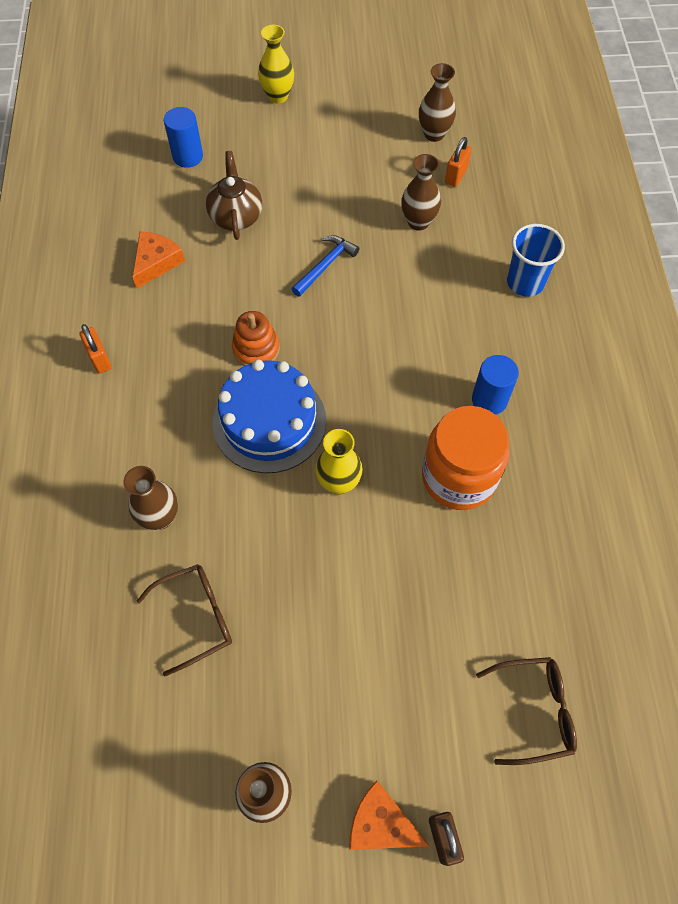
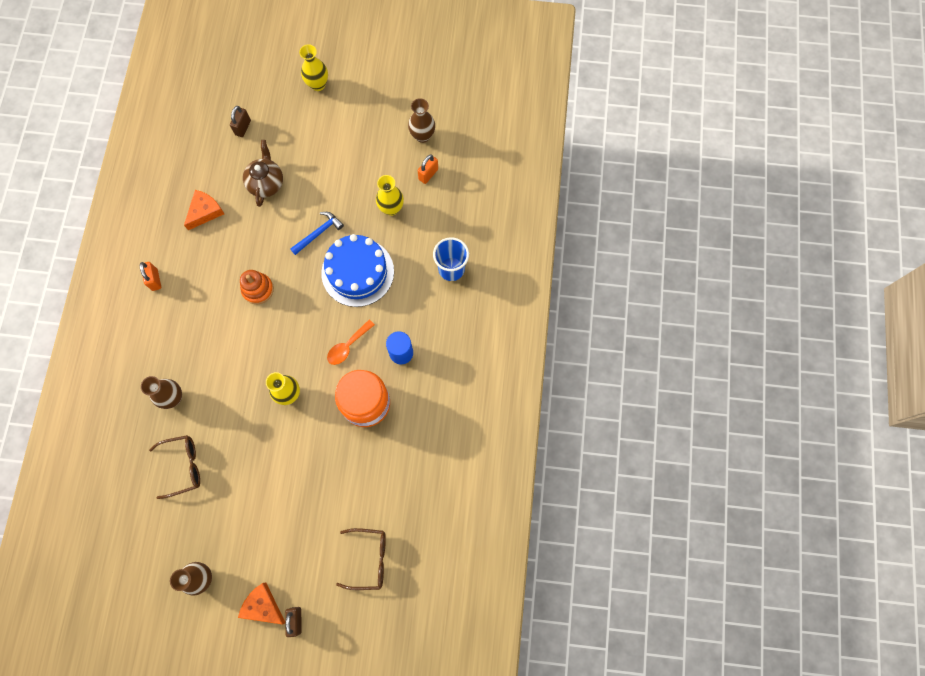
camera: 10 degrees right, 10 degrees up
blue cylinder [164,107,203,168] -> brown padlock [230,106,251,137]
blue cake [213,359,326,473] -> blue cake moved to [321,234,394,307]
brown vase [401,154,441,231] -> yellow vase [376,175,404,216]
none -> orange spoon [327,320,375,365]

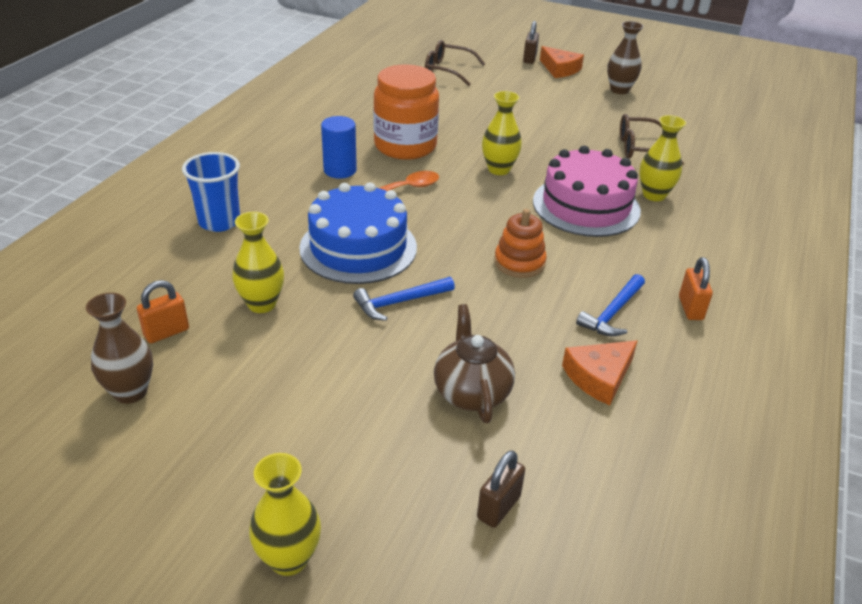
camera: 165 degrees left, 35 degrees down
brown vase [141,376,182,409] -> yellow vase [639,115,686,201]
brown teapot [243,140,283,207] -> brown teapot turned 150 degrees clockwise [434,304,515,423]
none -> pink cake [533,146,641,237]
none -> blue hammer [576,274,645,336]

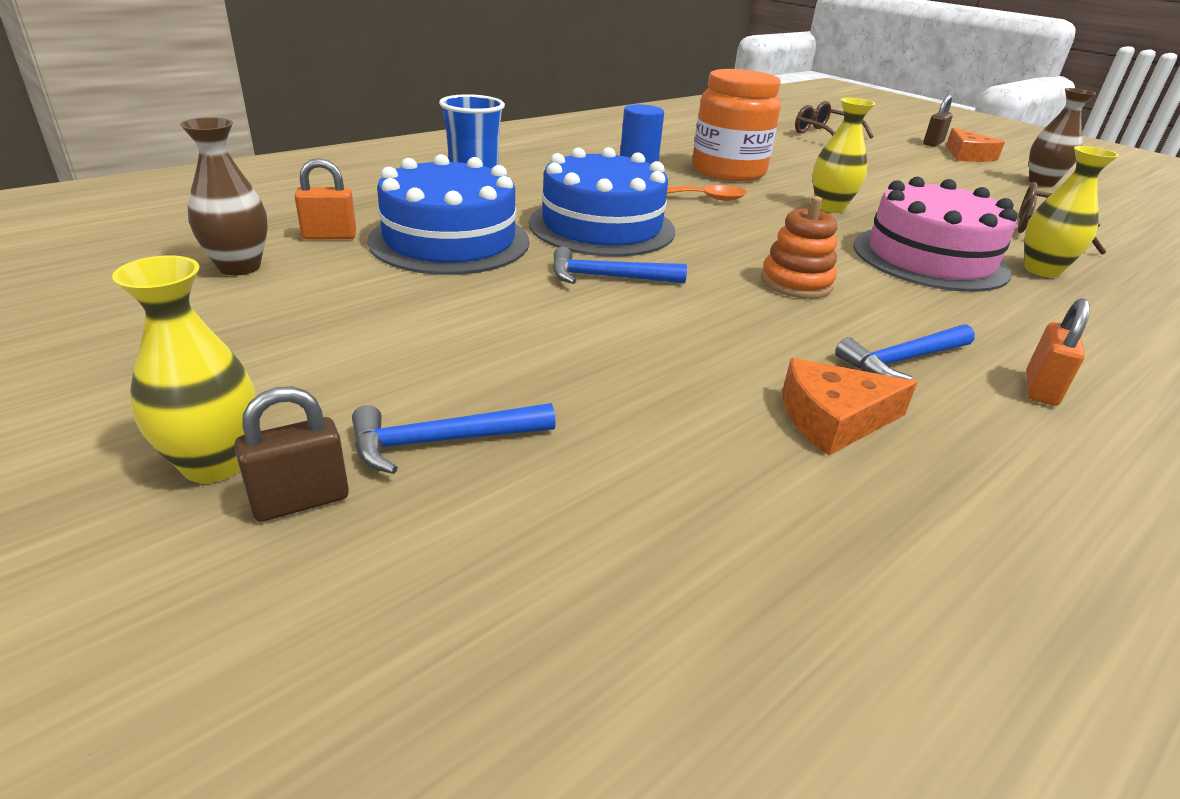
camera: 25 degrees right, 5 degrees down
yellow vase [232,212,284,313] -> blue cake [367,154,529,275]
brown teapot [434,304,515,423] -> none
brown padlock [477,450,525,528] -> brown padlock moved to [234,386,349,522]
none -> blue hammer [352,403,556,474]

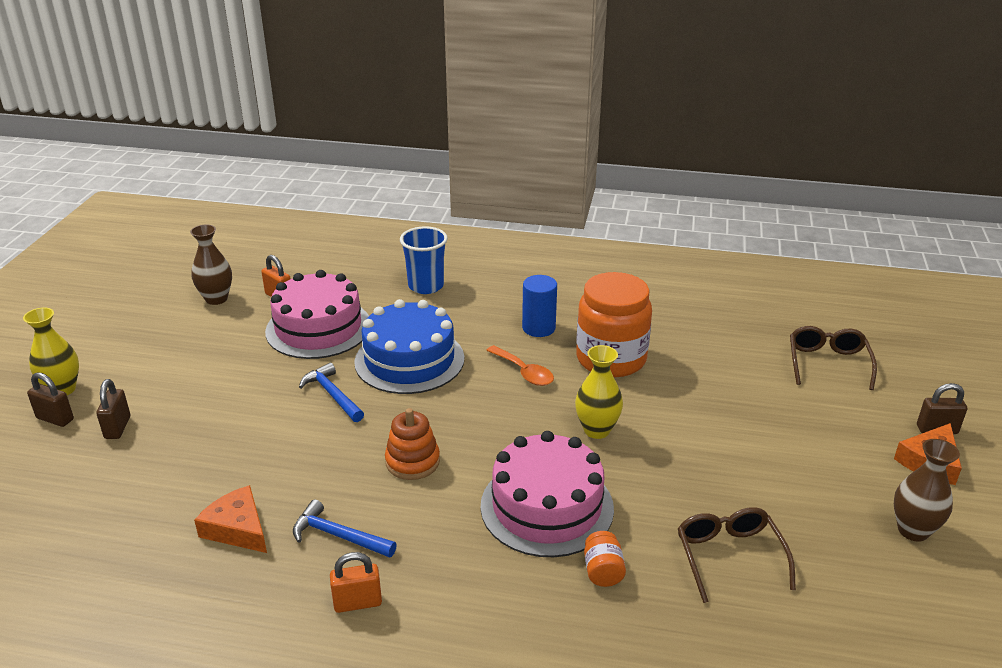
camera: 55 degrees right, 0 degrees up
blue hammer [352,403,556,474] -> brown padlock [96,379,130,439]
blue cake [367,154,529,275] -> pink cake [265,270,369,359]
yellow vase [1024,146,1119,278] -> orange jar [584,531,626,587]

